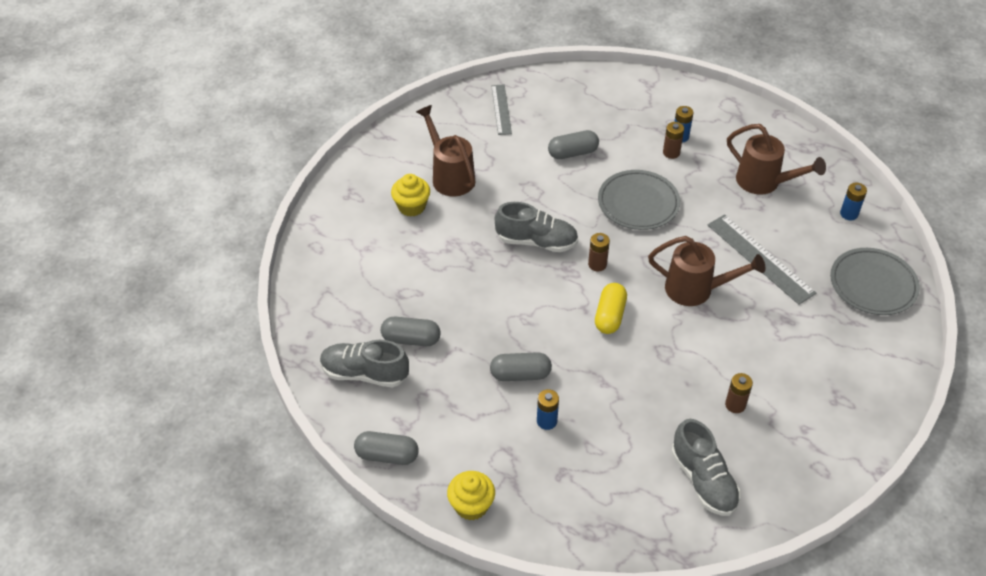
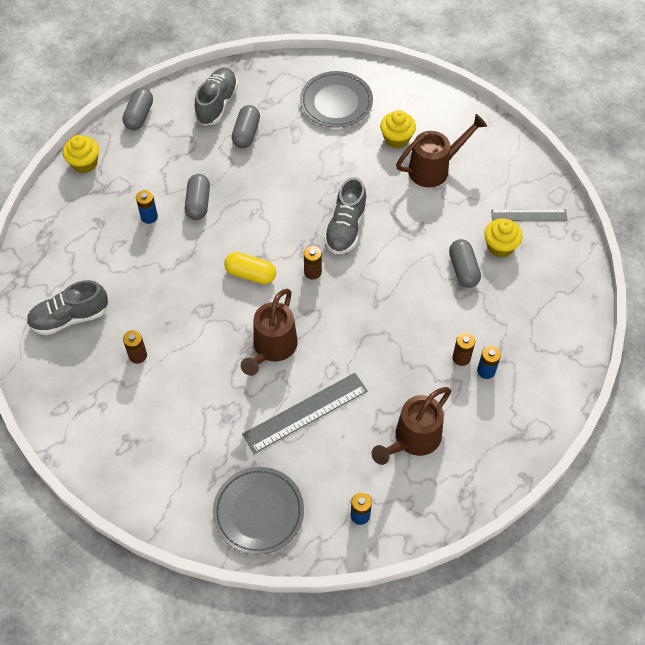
camera: 95 degrees right, 10 degrees up
grey plate [598,170,680,230] -> grey plate moved to [300,71,373,128]
none -> yellow cupcake [484,218,523,257]

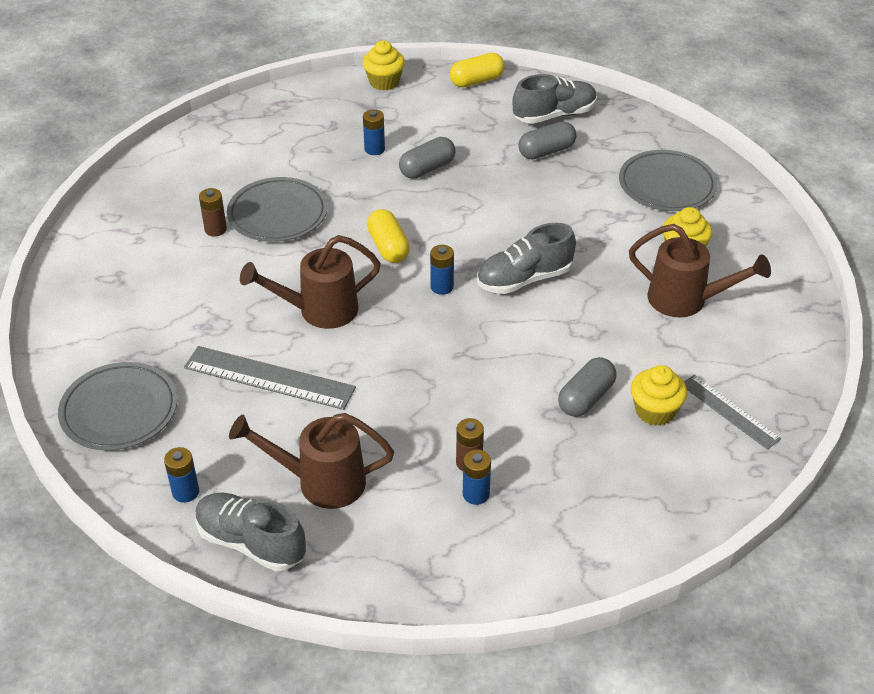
camera: 50 degrees right, 15 degrees down
grey shoe [27,280,108,335] -> grey shoe moved to [195,493,306,571]
grey capsule [122,88,153,130] -> yellow capsule [450,53,505,87]
brown battery [304,246,322,280] -> blue battery [430,245,454,295]
none -> grey plate [227,177,328,242]

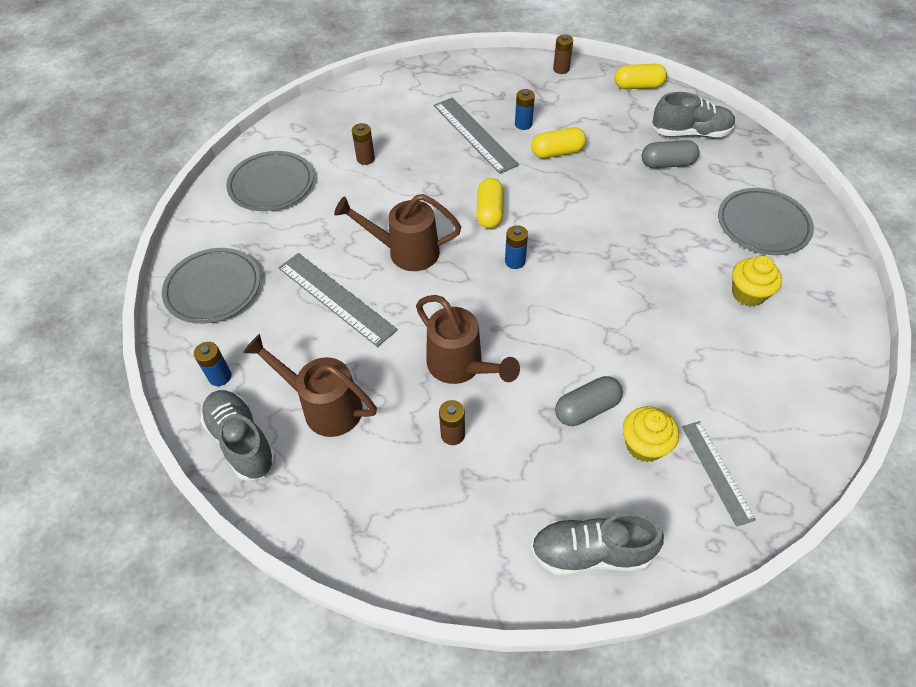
camera: 25 degrees right, 10 degrees up
grey plate [227,177,328,242] -> grey plate moved to [226,151,313,211]
yellow cupcake [363,41,405,91] -> brown battery [553,35,573,74]
grey capsule [399,137,456,179] -> yellow capsule [531,127,586,158]
blue battery [463,449,491,505] -> none
grey shoe [477,223,576,294] -> grey shoe moved to [531,512,664,575]
brown watering can [629,224,771,318] -> brown watering can moved to [416,295,520,384]
none -> grey ruler [434,98,519,174]

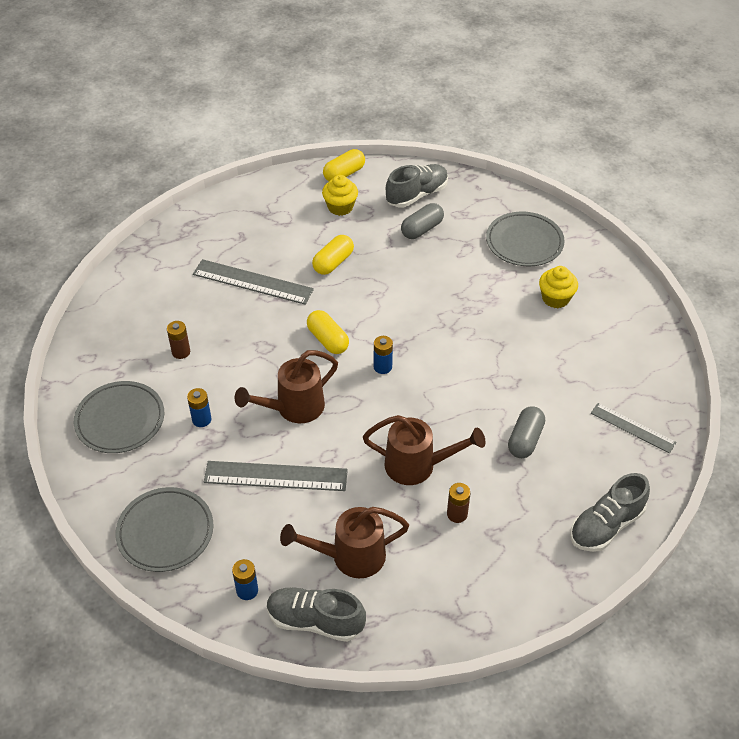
camera: 40 degrees left, 5 degrees down
blue battery [515,89,535,130] -> blue battery moved to [187,388,212,427]
brown battery [553,35,573,74] -> none
yellow cupcake [623,406,679,462] -> yellow cupcake moved to [322,175,358,216]

